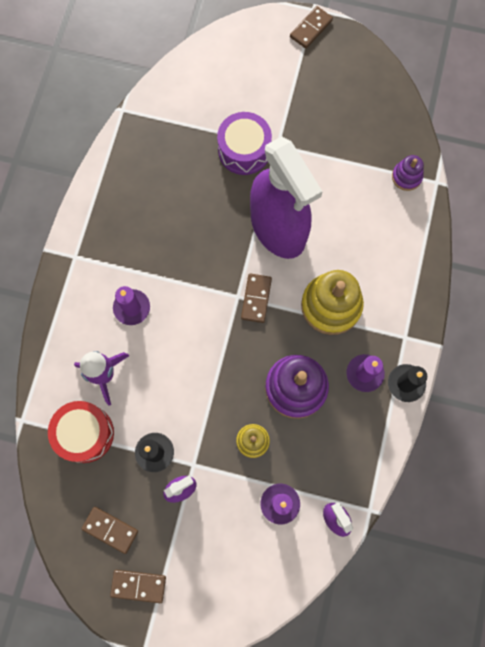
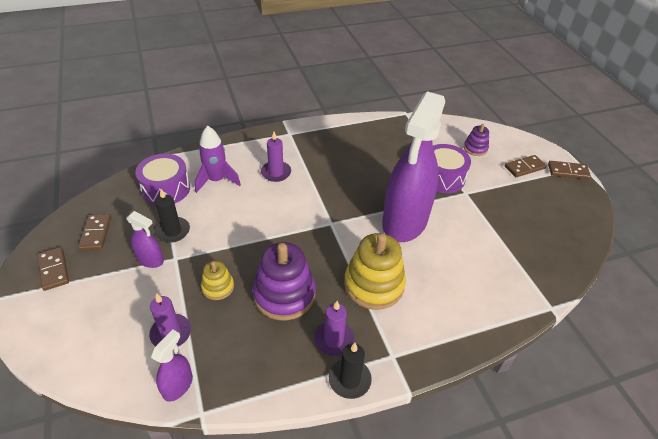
camera: 55 degrees right, 30 degrees down
red drum [48,401,114,463] -> purple drum [135,154,190,205]
brown domino [241,273,272,323] -> brown domino moved to [505,155,547,177]
purple stacking toy [392,155,424,191] -> purple stacking toy moved to [464,124,489,156]

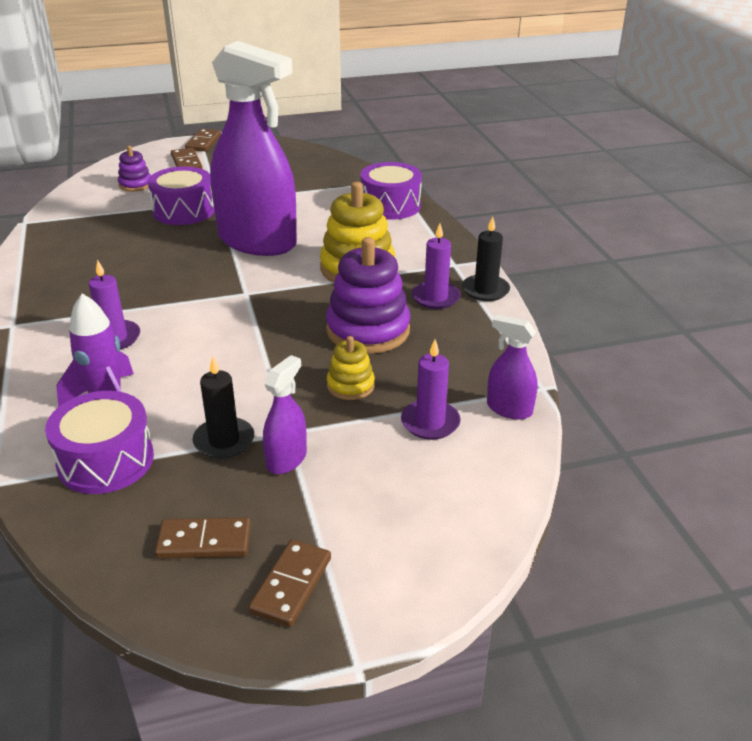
camera: 85 degrees left, 10 degrees down
brown domino [37,247,69,291] -> brown domino turned 45 degrees counterclockwise [248,539,331,627]
none -> purple drum [360,162,422,220]

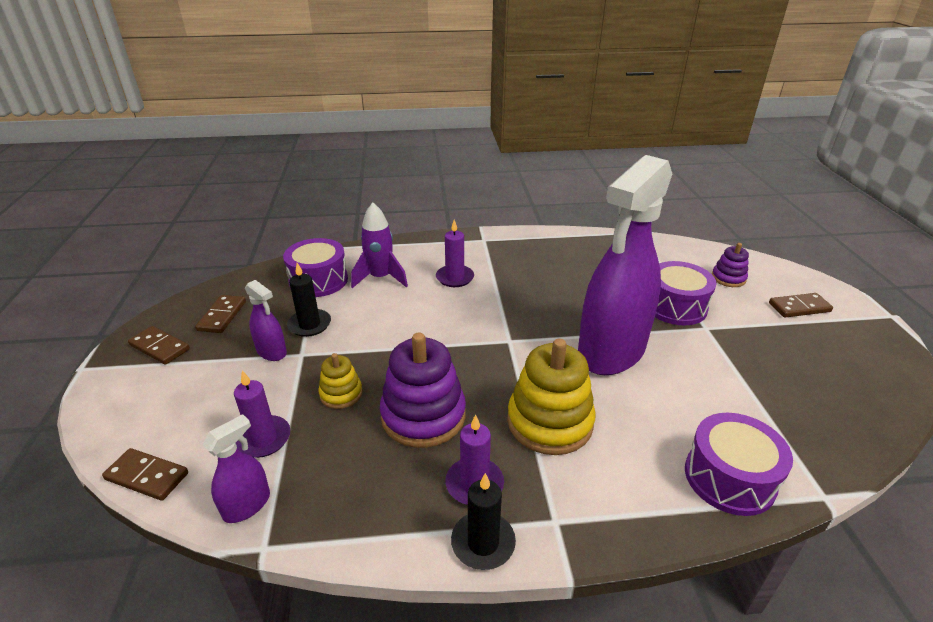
camera: 100 degrees right, 0 degrees up
brown domino [185,129,221,151] -> brown domino moved to [102,448,188,501]

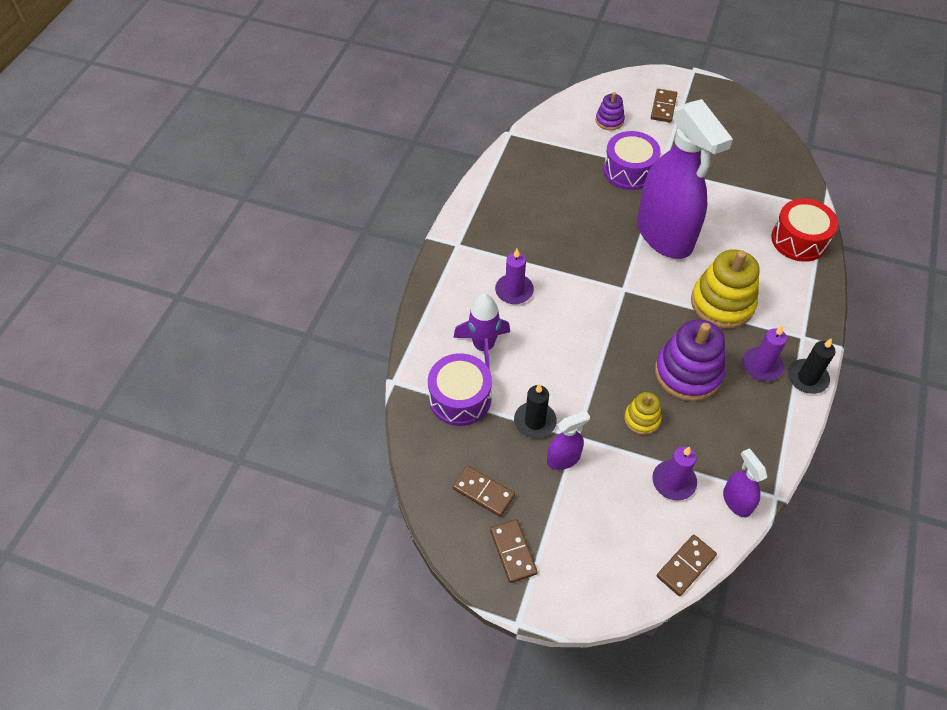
camera: 65 degrees left, 20 degrees up
brown domino [128,326,190,365] -> brown domino turned 75 degrees counterclockwise [490,519,538,583]
purple drum [685,413,793,516] -> red drum [771,198,838,262]

